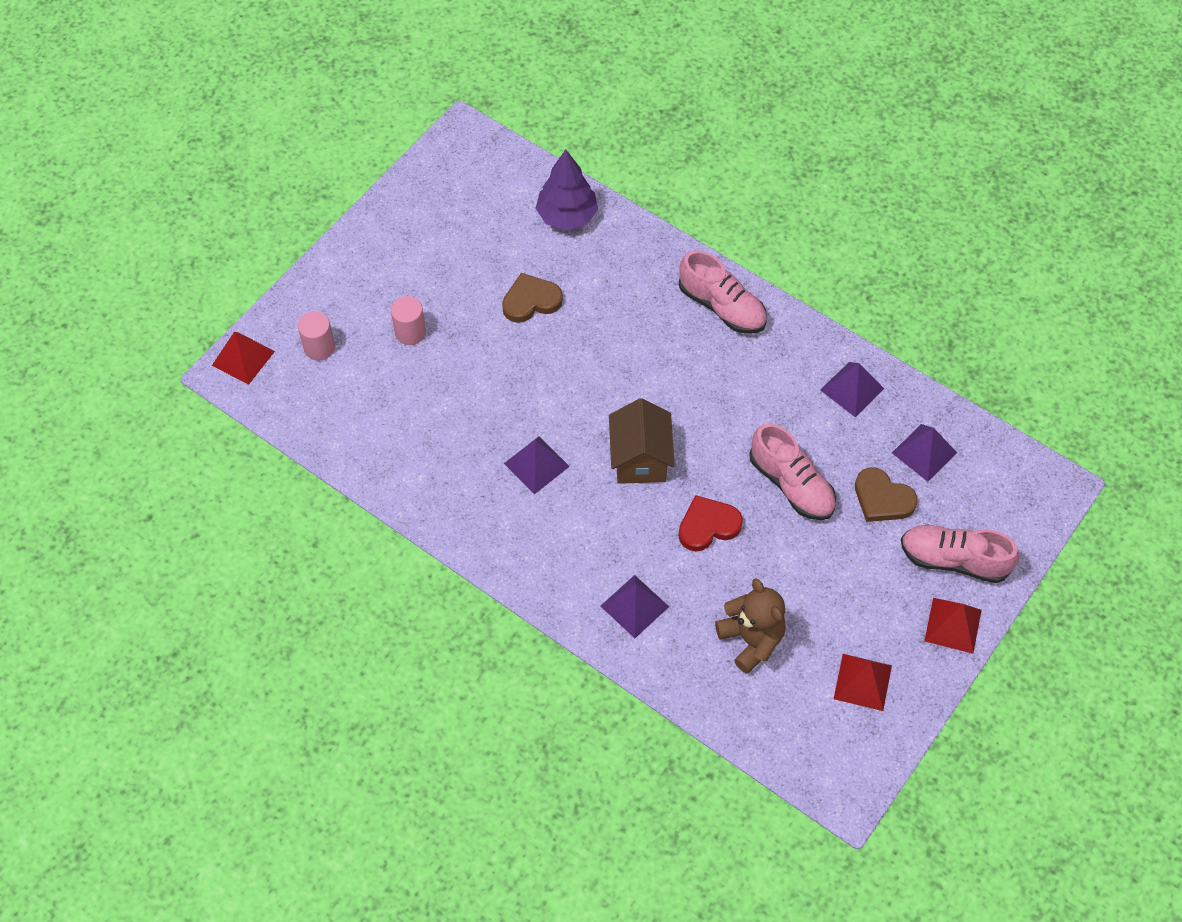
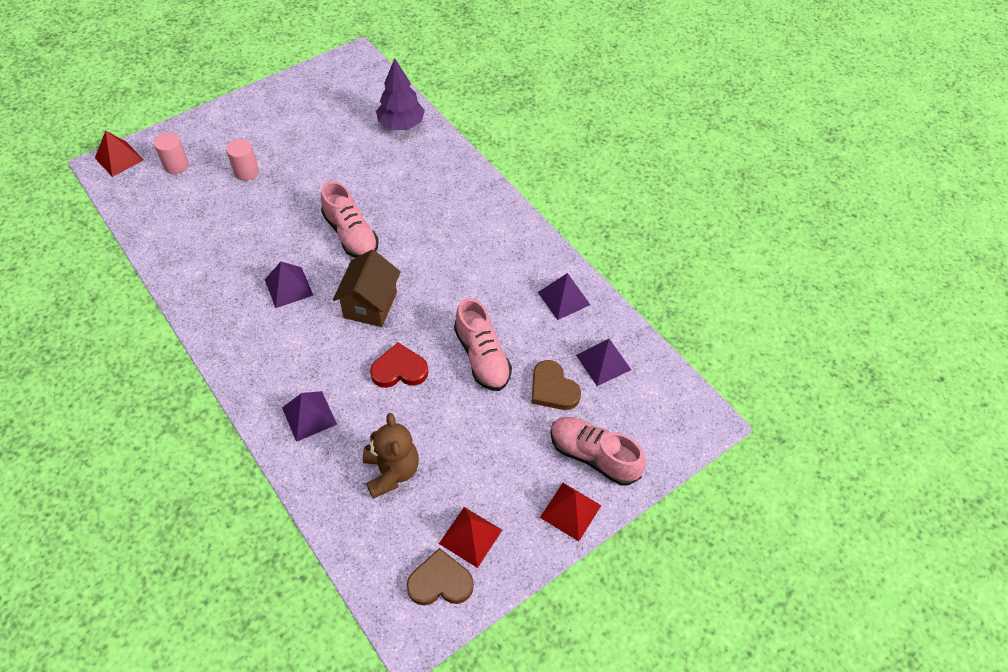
camera: 15 degrees right, 5 degrees down
brown heart [502,273,563,323] -> brown heart moved to [406,548,474,606]
pink shoe [679,250,767,334] -> pink shoe moved to [321,181,379,258]

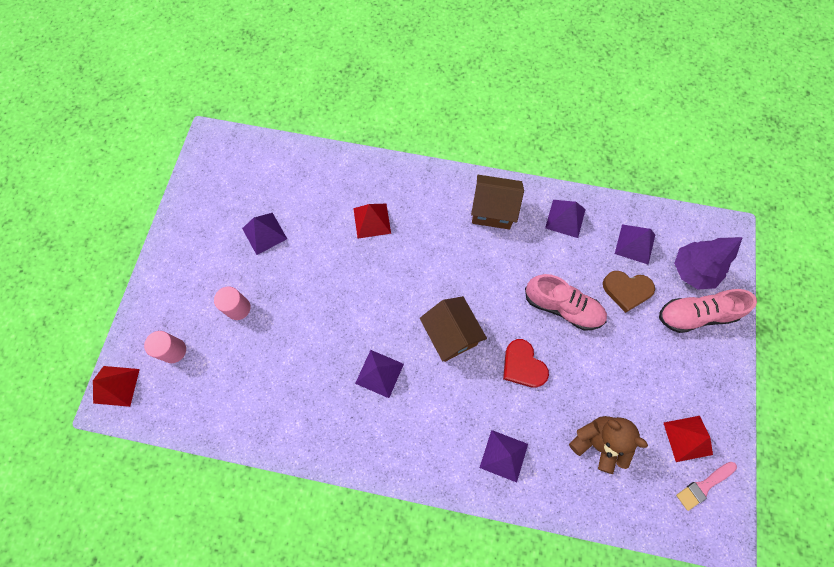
camera: 40 degrees left, 15 degrees up
pink shoe [321,181,379,258] -> none
red heart [370,343,429,388] -> red heart turned 75 degrees counterclockwise [503,339,549,388]
purple tree [376,58,425,130] -> purple tree moved to [674,237,743,290]
brown heart [406,548,474,606] -> pink brush [676,462,737,511]
red pyramid [540,483,601,541] -> red pyramid moved to [353,204,391,239]
none -> purple pyramid [242,213,287,255]
none -> brown house [471,175,524,230]

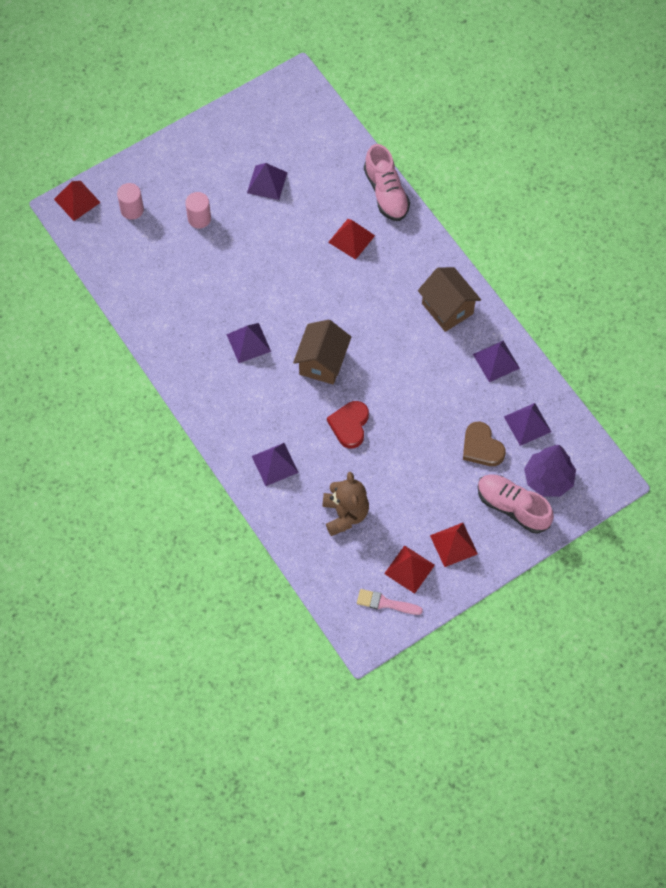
camera: 45 degrees right, 5 degrees down
pink shoe [525,274,607,330] -> pink shoe moved to [364,144,410,221]
none -> red pyramid [430,523,478,567]

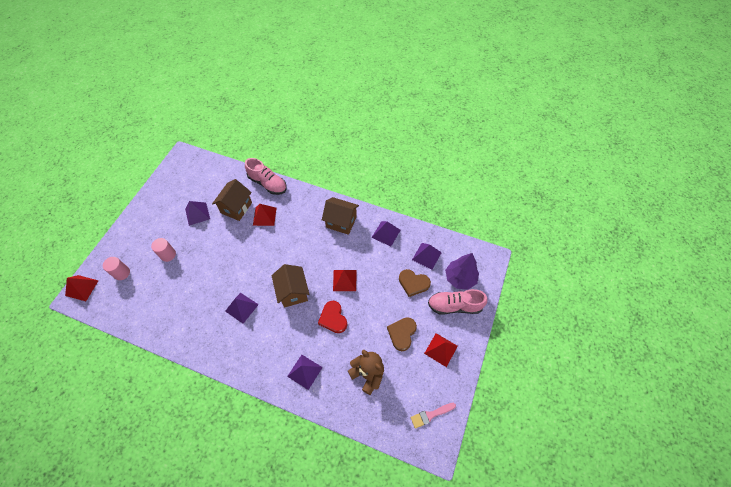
camera: 35 degrees left, 5 degrees down
red pyramid [384,545,435,594] -> red pyramid moved to [333,270,356,291]
none -> brown house [212,179,252,221]
none -> brown heart [387,317,417,351]

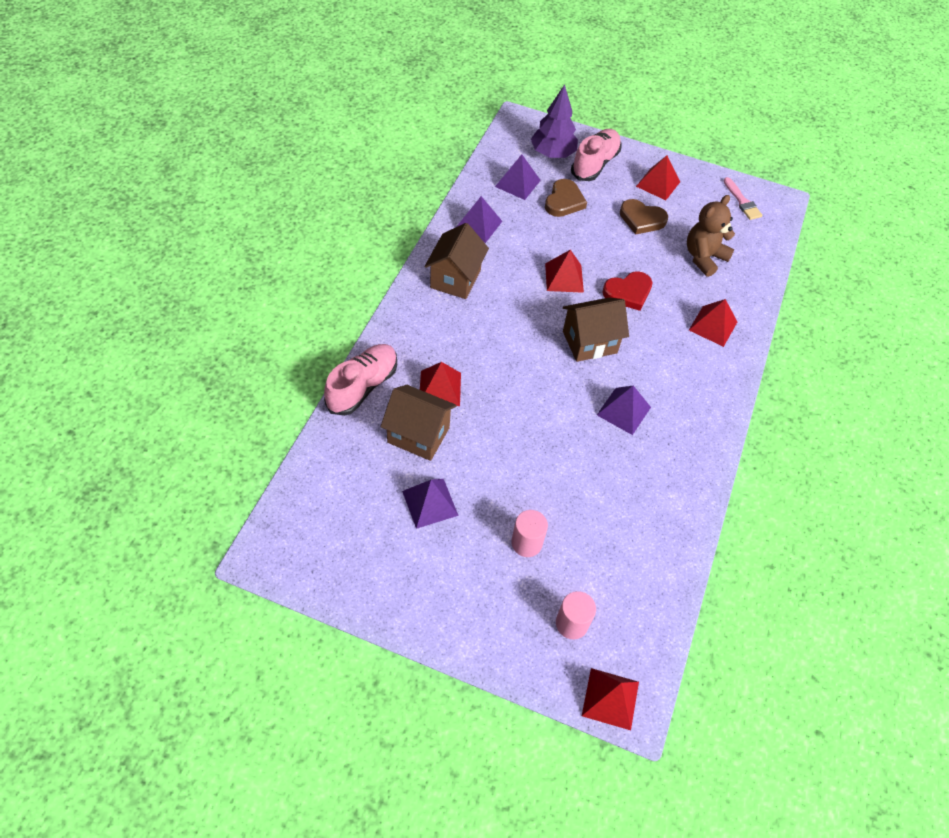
camera: 95 degrees left, 5 degrees down
purple pyramid [287,355,323,390] -> red pyramid [689,299,737,347]
pink shoe [428,289,488,315] -> pink shoe turned 150 degrees counterclockwise [571,129,621,181]

